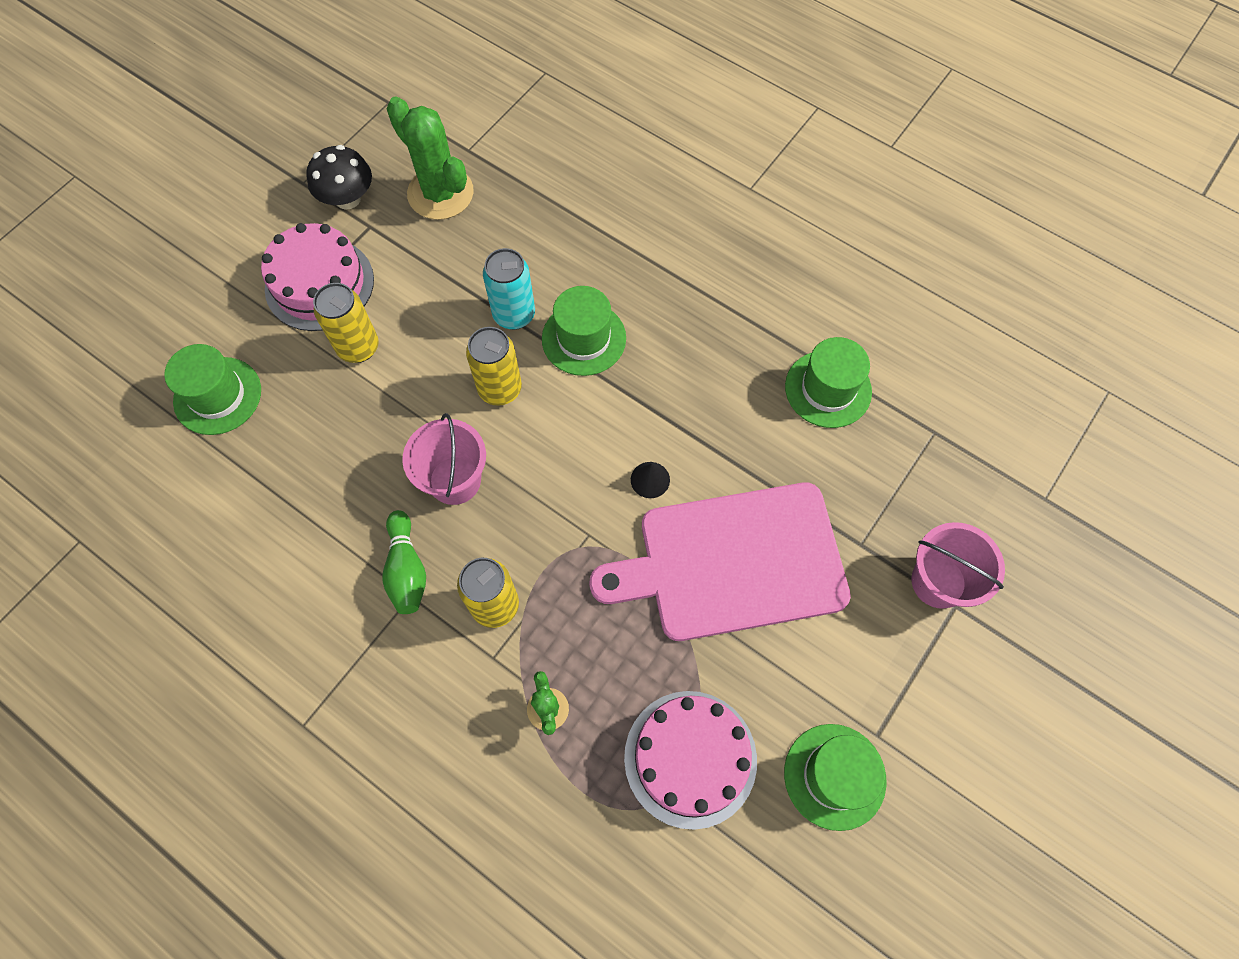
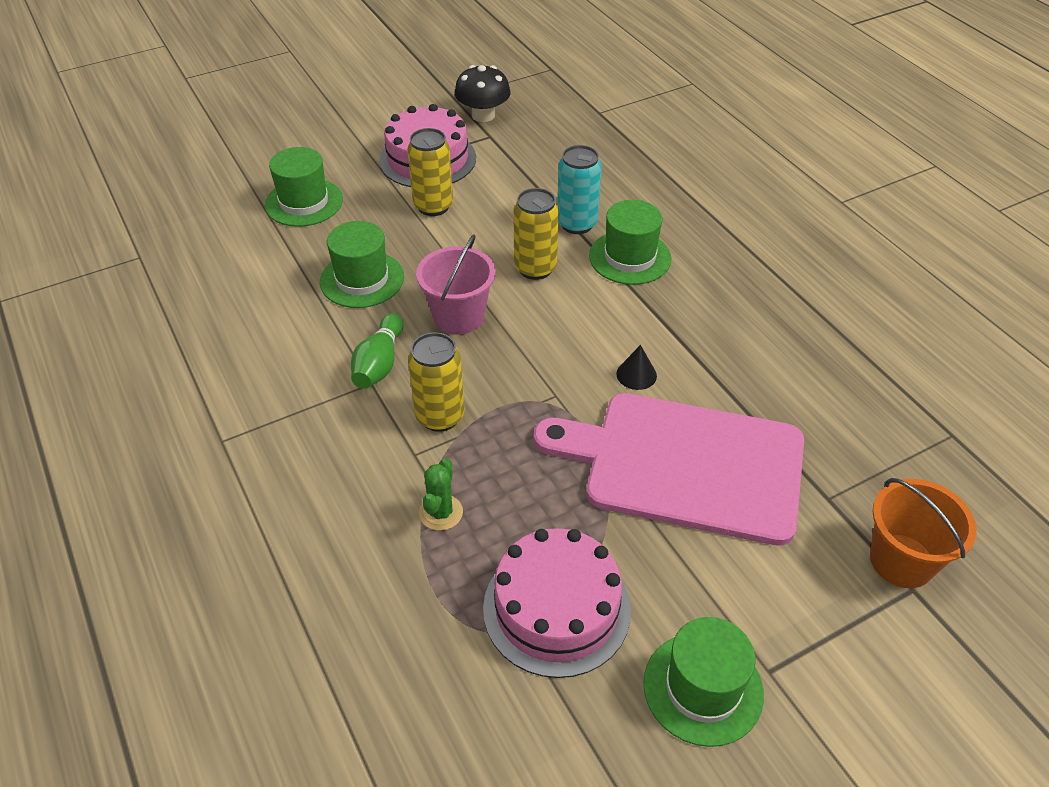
camera: 25 degrees right, 20 degrees down
green cactus [387,96,474,220] -> none
green hat [785,337,872,428] -> green hat moved to [320,221,404,308]
pink bucket [911,522,1005,609] -> orange bucket [870,478,977,588]

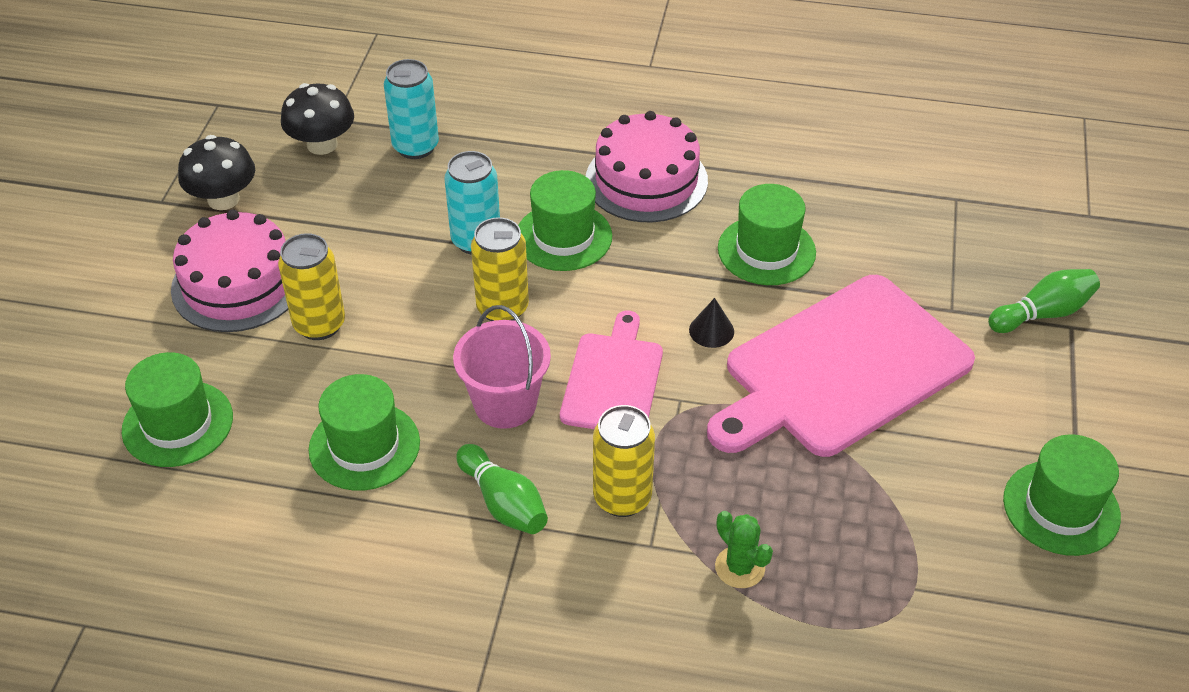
camera: 50 degrees left, 0 degrees up
pink cake [483,528,631,678] -> pink cake moved to [586,111,708,222]
orange bucket [870,478,977,588] -> green bowling pin [988,269,1100,333]
none -> black mushroom [281,83,354,155]
none -> turquoise can [384,59,439,159]
none -> pink cutting board [560,311,663,429]
none -> green hat [718,184,816,285]

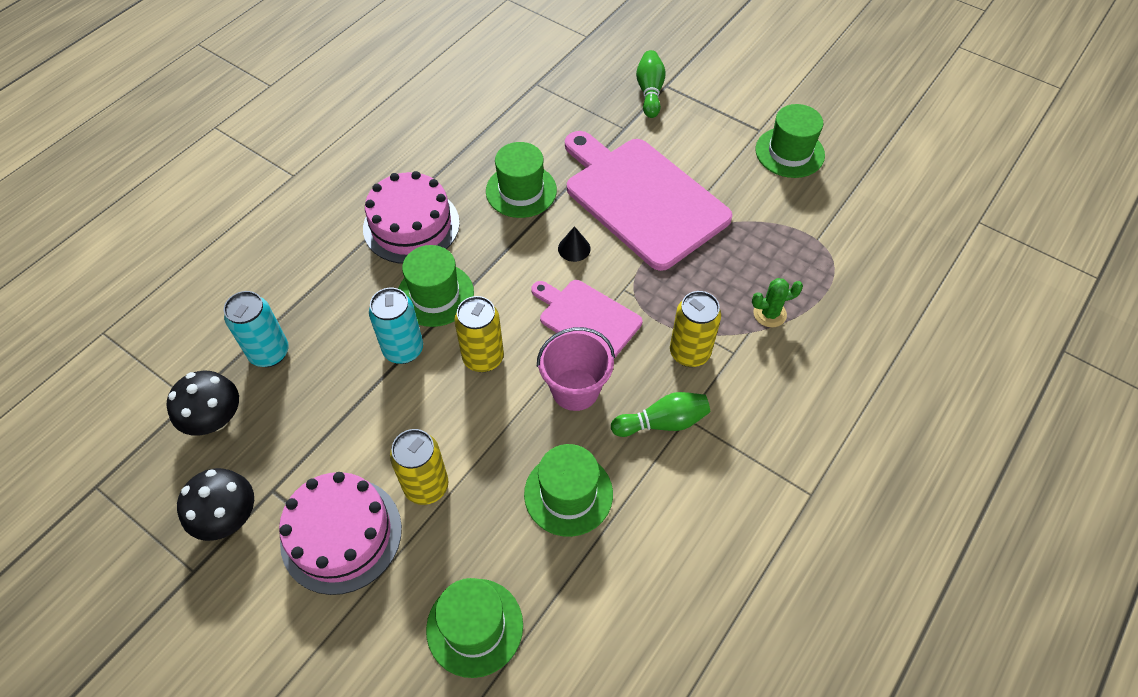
camera: 65 degrees left, 10 degrees up
pink cutting board [707,275,975,457] -> pink cutting board turned 150 degrees clockwise [565,131,732,271]

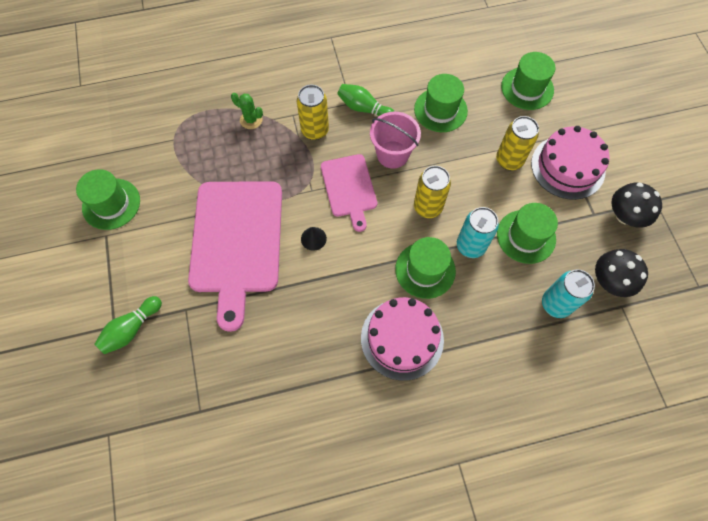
camera: 140 degrees left, 10 degrees up
green hat [486,142,557,218] -> green hat moved to [497,203,558,264]

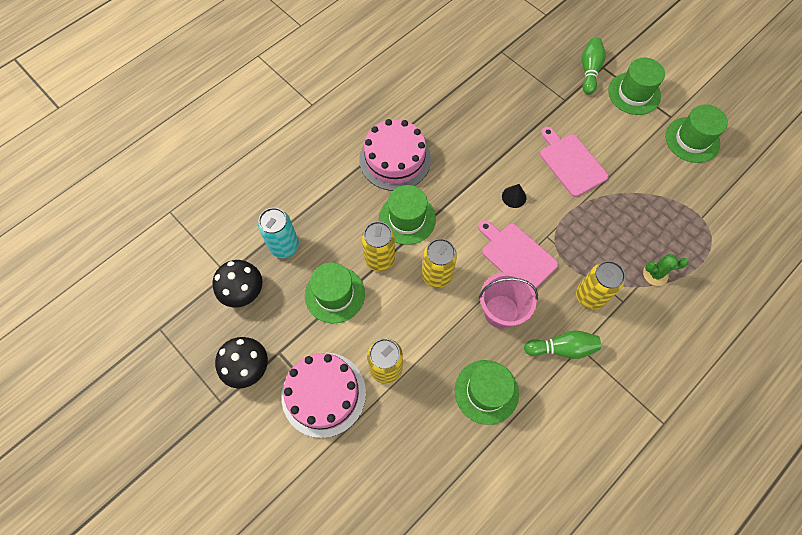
camera: 150 degrees right, 0 degrees up
pink cutting board [188,181,282,332] -> pink cutting board [540,127,609,197], size x0.55
turquoise can [457,207,499,258] -> yellow can [362,221,395,272]
green hat [501,52,555,110] -> green hat moved to [608,58,665,115]

